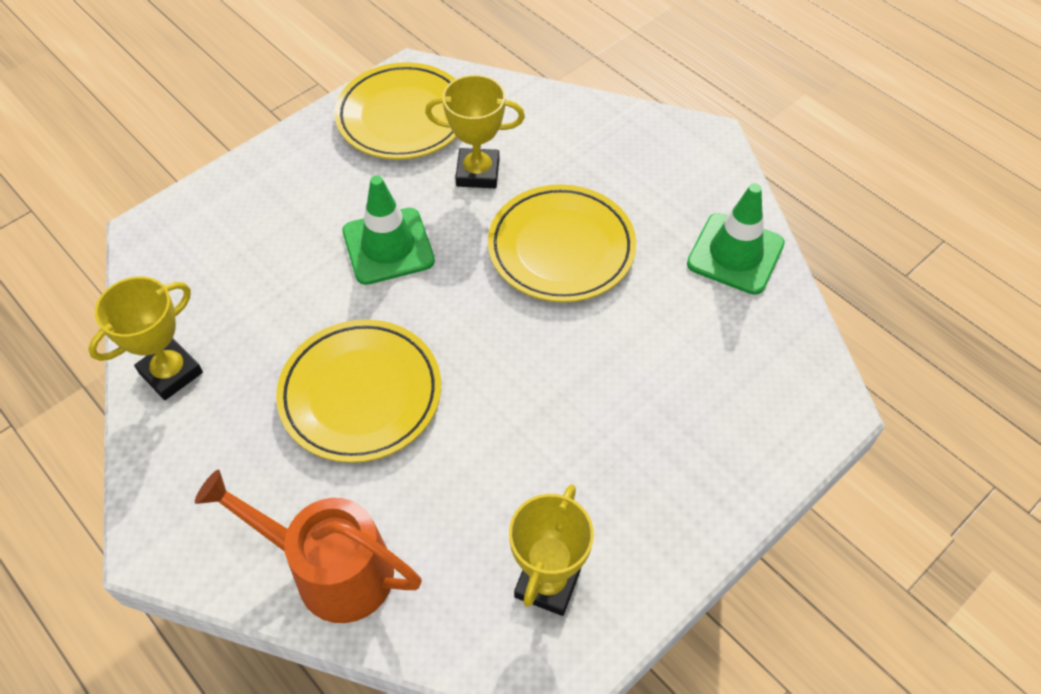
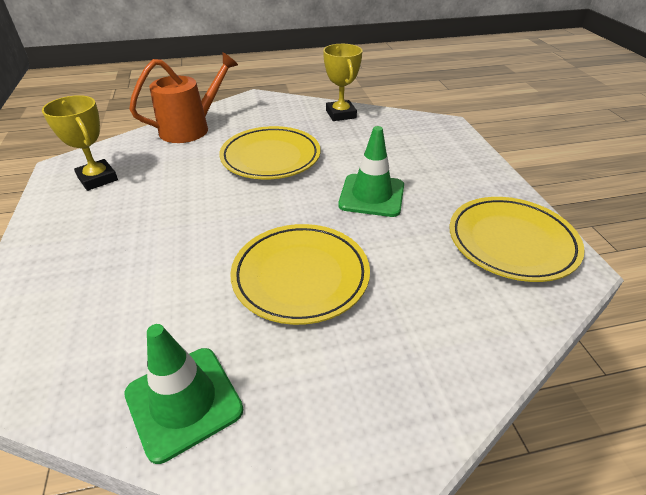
camera: 120 degrees right, 15 degrees down
yellow trophy [425,75,525,188] -> none

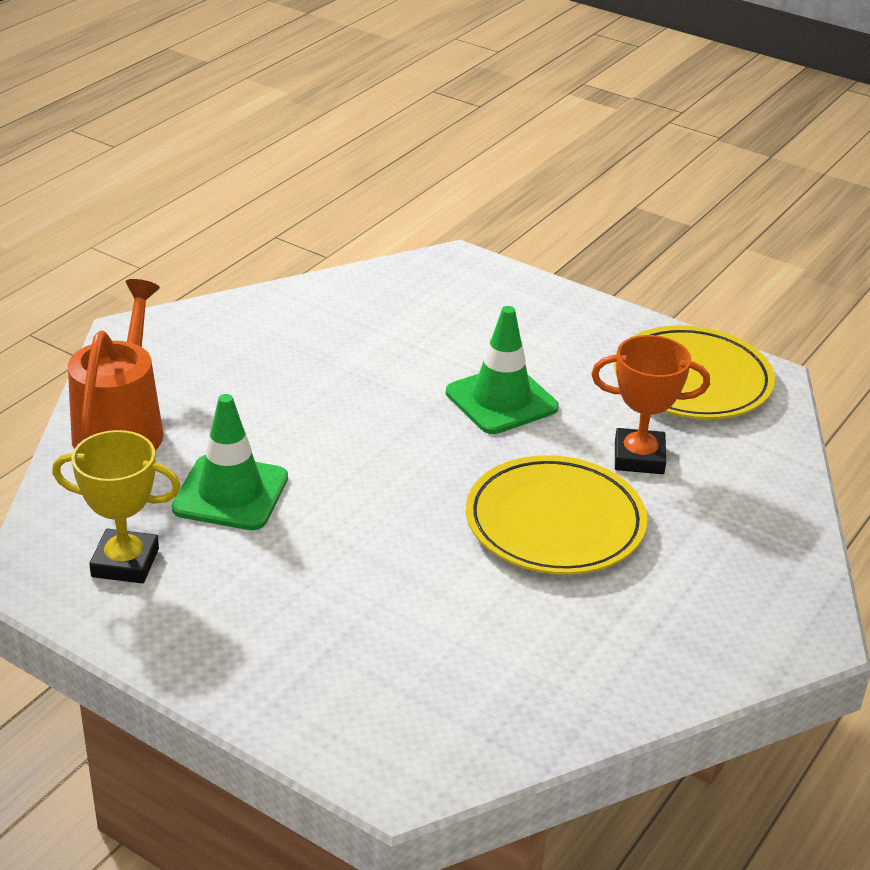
camera: 45 degrees left, 5 degrees down
green traffic cone [124,324,243,464] -> green traffic cone moved to [172,394,288,530]
yellow plate [219,126,321,179] -> none
yellow trophy [323,44,362,121] -> none
none -> orange trophy [591,335,710,474]

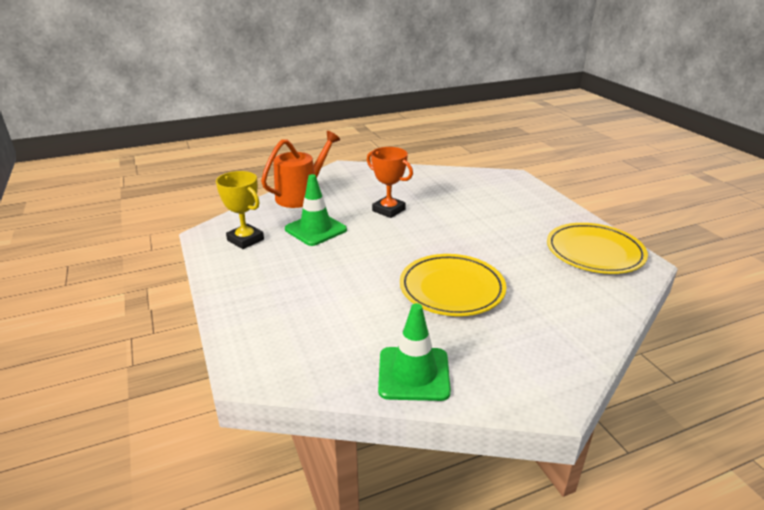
camera: 35 degrees right, 5 degrees down
green traffic cone [446,306,559,434] -> green traffic cone moved to [378,303,451,401]
orange trophy [591,335,710,474] -> orange trophy moved to [367,147,413,218]

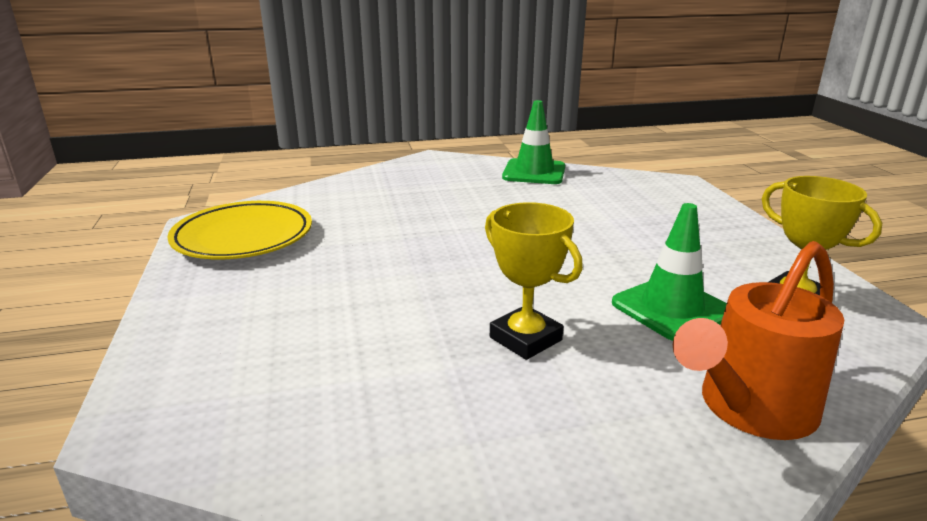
camera: 170 degrees left, 5 degrees down
orange trophy [367,147,413,218] -> yellow trophy [485,202,583,360]
yellow plate [400,254,506,316] -> none

